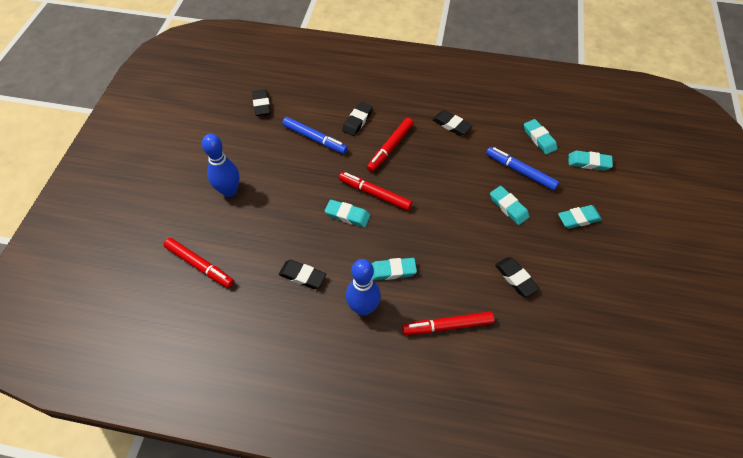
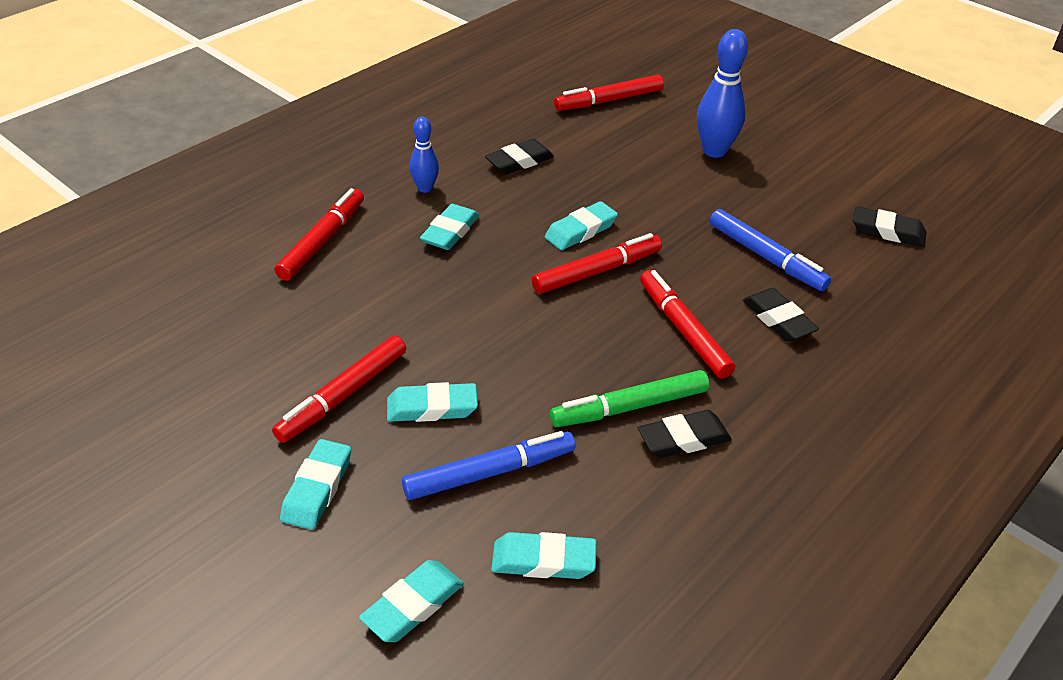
camera: 120 degrees right, 15 degrees down
blue marker [282,117,348,154] -> blue marker turned 105 degrees counterclockwise [710,209,831,291]
blue bowling pin [346,259,381,315] -> blue bowling pin [409,117,439,193], size x0.59
black eraser [495,257,539,297] -> none
none -> red marker [272,335,406,443]
none -> green marker [550,370,709,427]

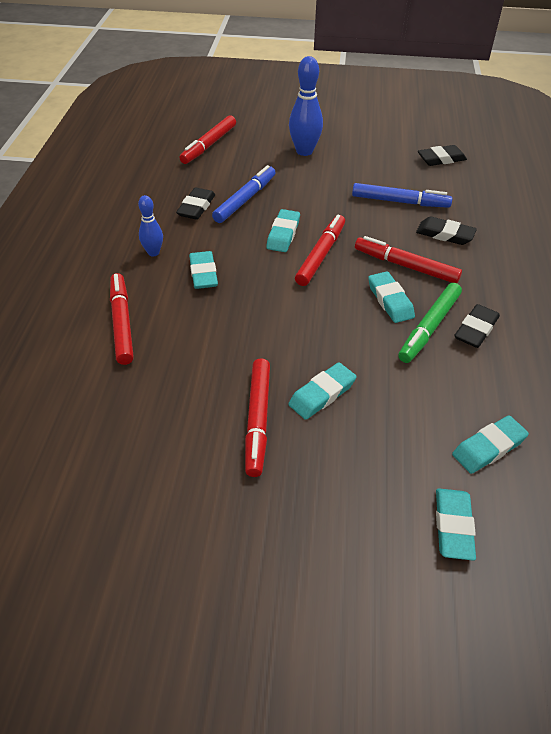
camera: 35 degrees left, 5 degrees up
turquoise eraser [280,439,351,530] -> turquoise eraser moved to [368,271,415,323]
blue marker [402,431,575,500] -> blue marker moved to [212,165,276,223]

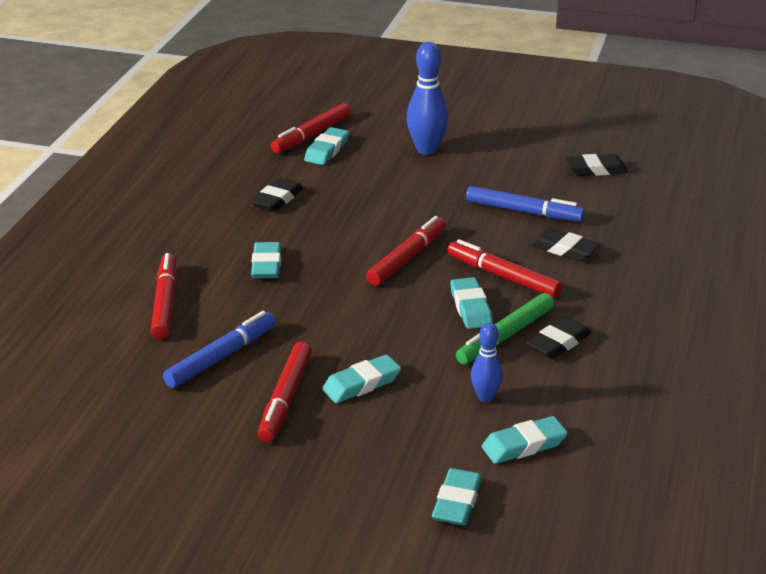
camera: 10 degrees right, 15 degrees down
blue bowling pin [138,195,163,256] -> blue bowling pin moved to [471,323,503,402]
blue marker [212,165,276,223] -> blue marker moved to [163,311,276,388]
turquoise eraser [266,209,300,252] -> turquoise eraser moved to [304,127,349,165]

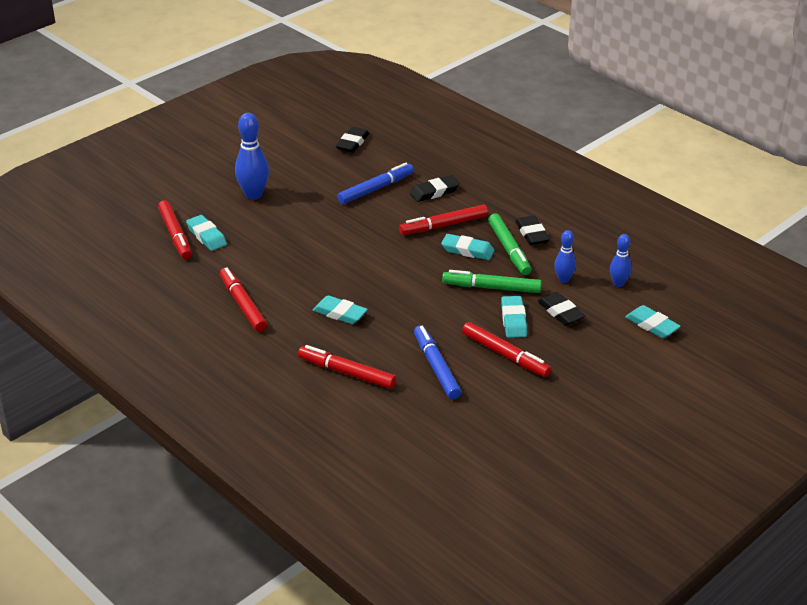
camera: 60 degrees left, 5 degrees up
black eraser [251,178,303,212] -> black eraser moved to [538,292,585,326]
red marker [366,216,446,286] -> red marker moved to [220,267,267,332]
turquoise eraser [482,416,568,464] -> blue bowling pin [610,234,632,287]
none -> green marker [442,270,542,293]

